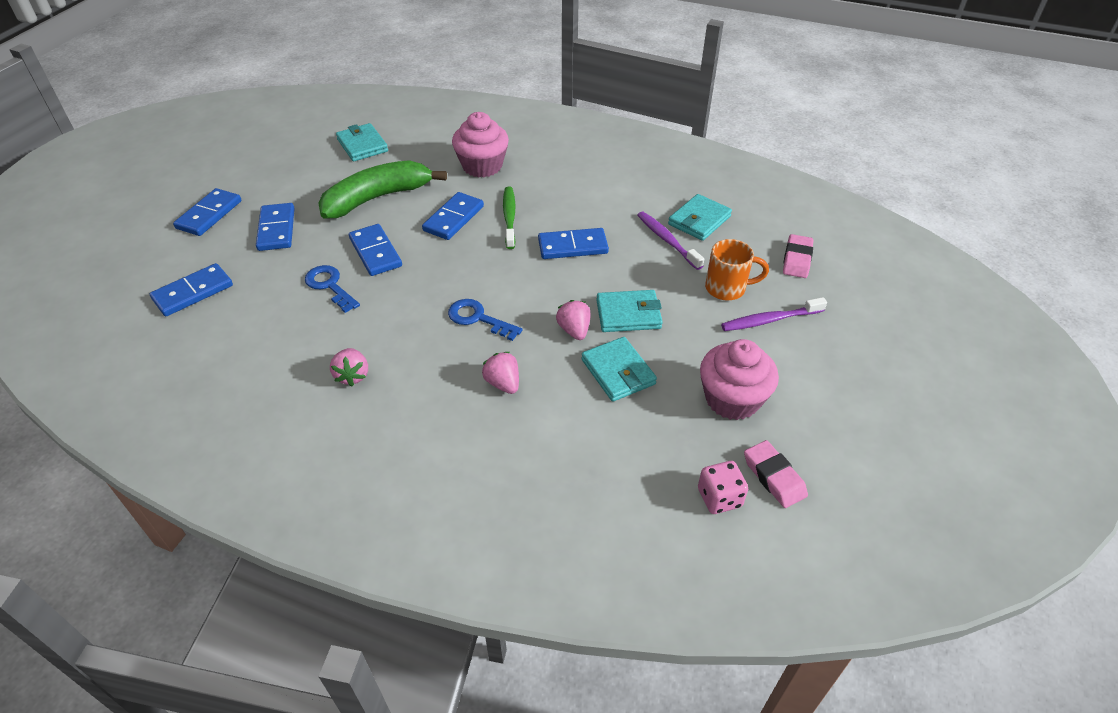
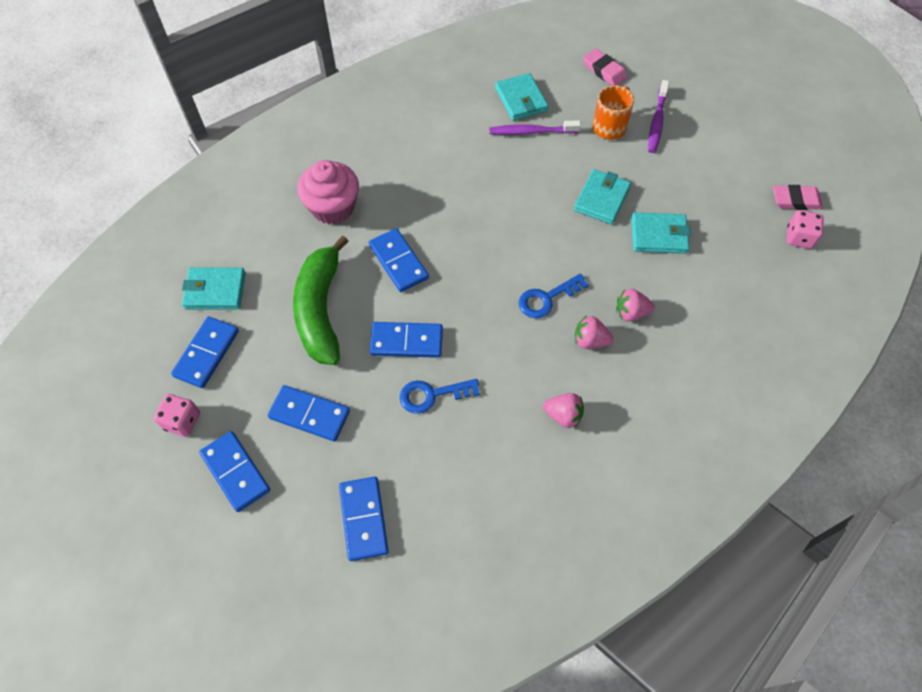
camera: 60 degrees left, 15 degrees up
green toothbrush [503,187,515,249] -> none
blue domino [538,228,609,259] -> blue domino moved to [171,316,239,388]
pink strawberry [556,300,591,340] -> pink strawberry moved to [575,315,614,349]
pink cupcake [700,339,779,420] -> none
none -> pink dice [154,394,200,437]

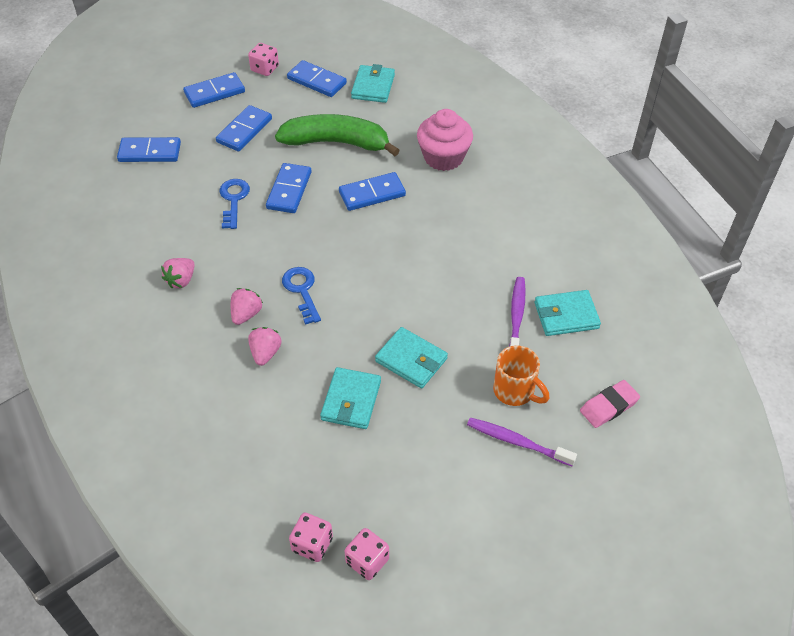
camera: 100 degrees right, 10 degrees down
pink eraser [773,185,823,210] -> pink dice [345,528,389,580]

